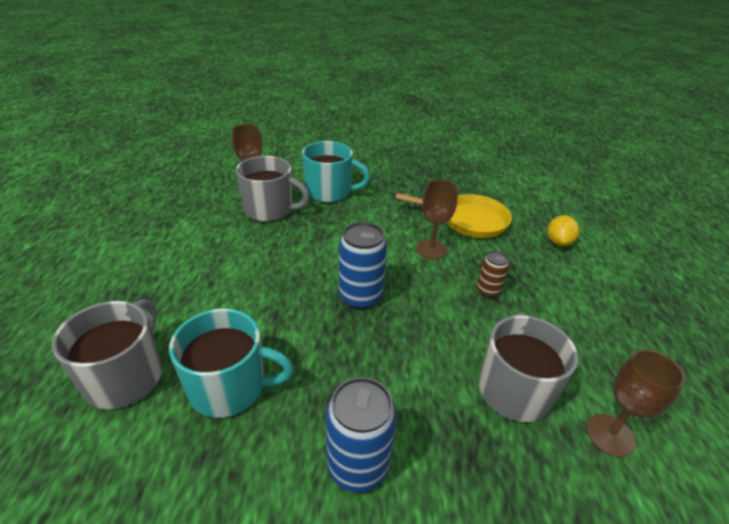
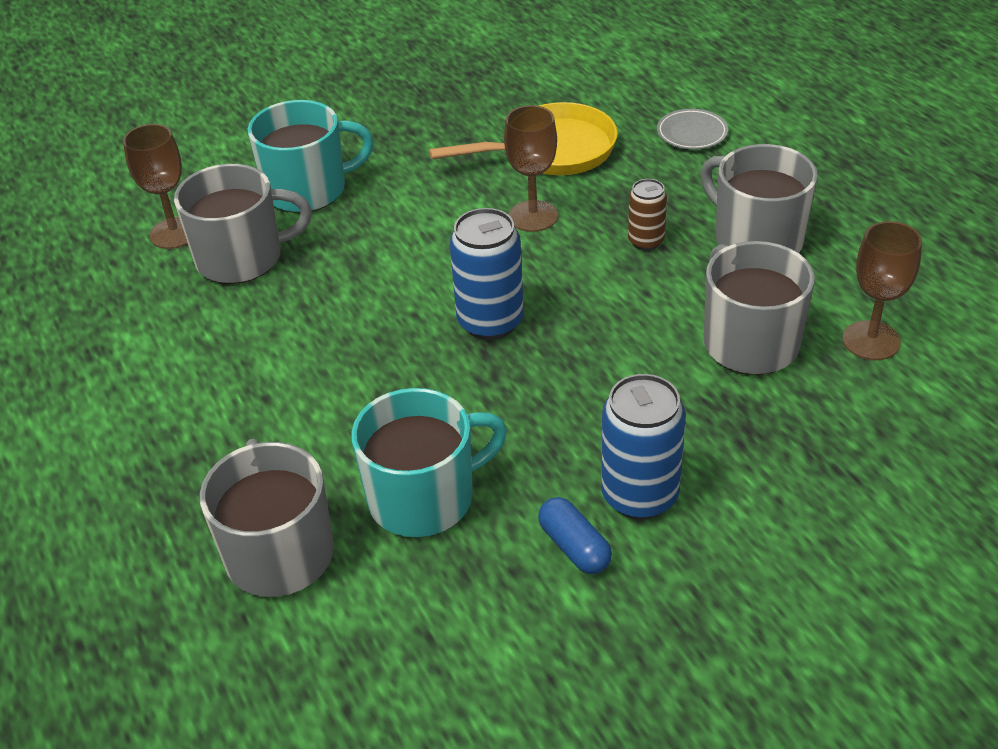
camera: 25 degrees left, 5 degrees up
yellow lemon [547,215,579,246] -> grey plate [657,109,728,149]
none -> blue capsule [538,497,612,574]
none -> grey mug [700,144,818,253]

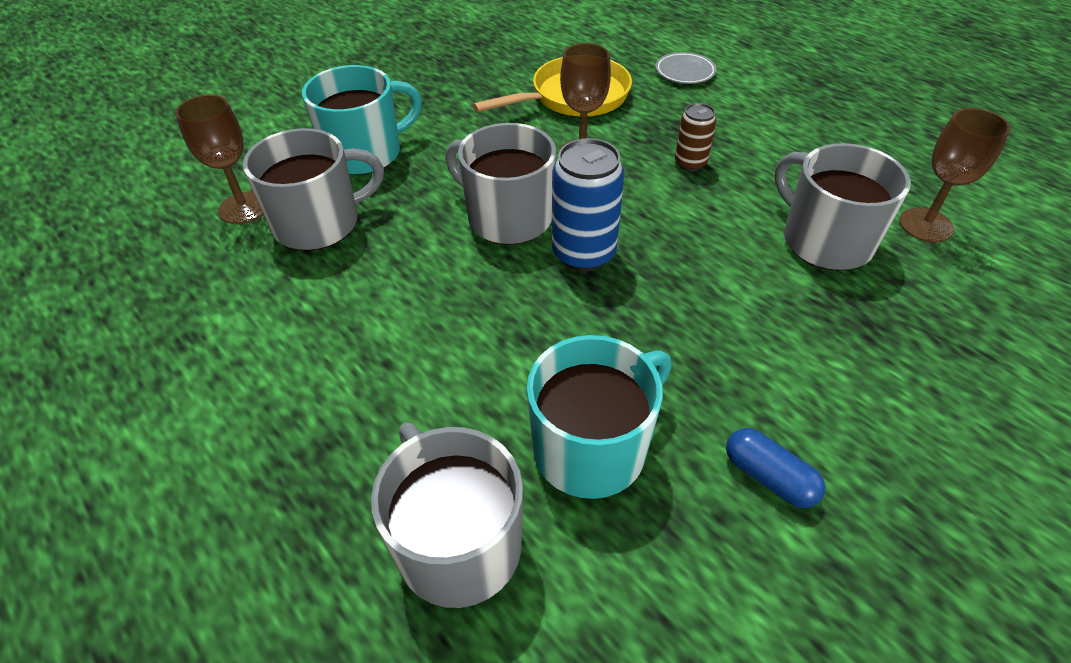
camera: 15 degrees left, 5 degrees up
blue can [601,374,686,520] -> none
grey mug [700,144,818,253] -> grey mug moved to [445,123,556,245]

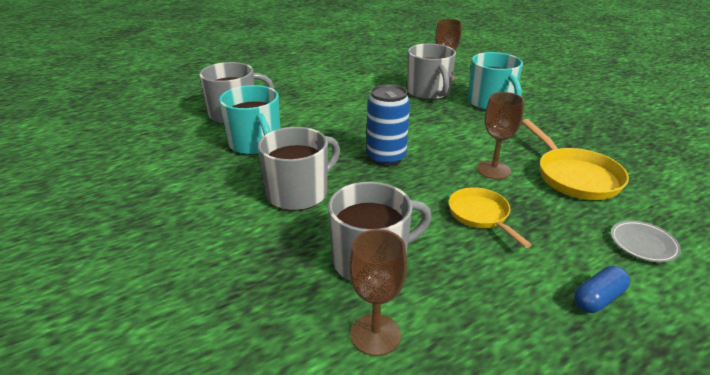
camera: 100 degrees right, 15 degrees down
grey mug [445,123,556,245] -> grey mug moved to [258,127,340,211]
brown can [675,103,716,171] -> yellow pan [449,187,532,248]
blue capsule [726,428,826,508] -> blue capsule moved to [574,266,630,313]

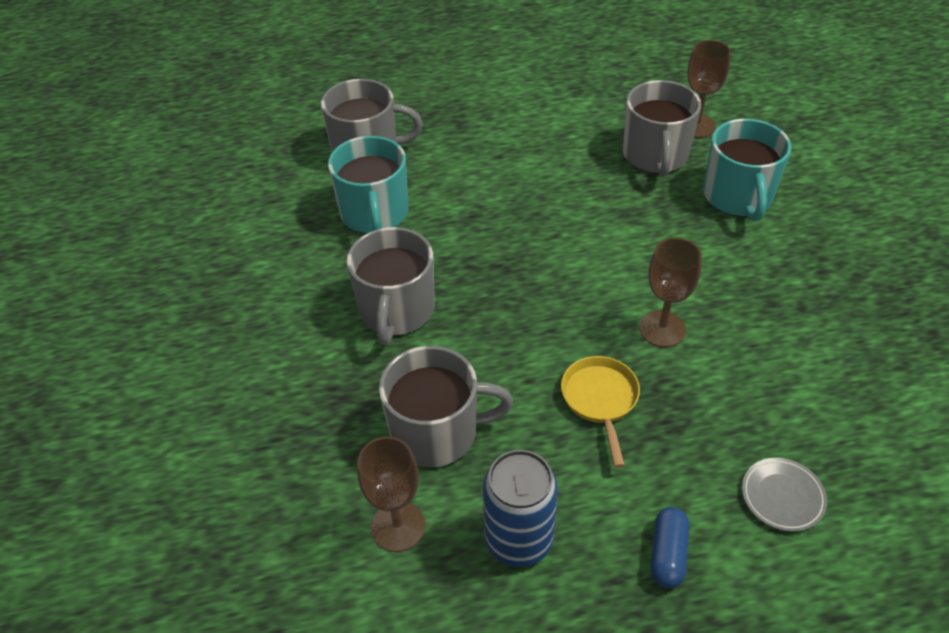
camera: 20 degrees right, 15 degrees up
grey mug [258,127,340,211] -> grey mug turned 120 degrees clockwise [347,227,435,345]
blue can [367,84,410,166] -> blue can moved to [483,450,558,567]
yellow pan [522,119,629,200] -> none
blue capsule [574,266,630,313] -> blue capsule turned 60 degrees counterclockwise [651,507,689,588]

